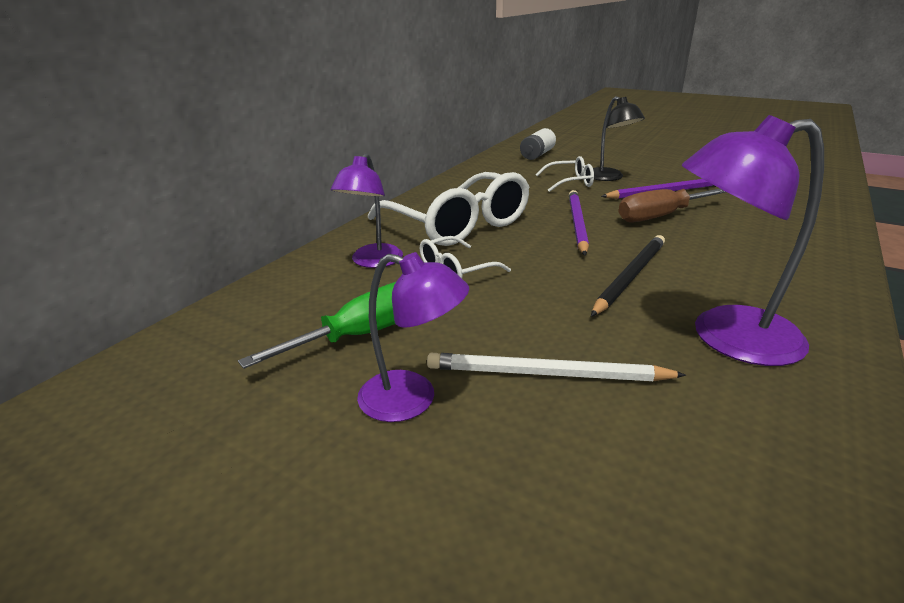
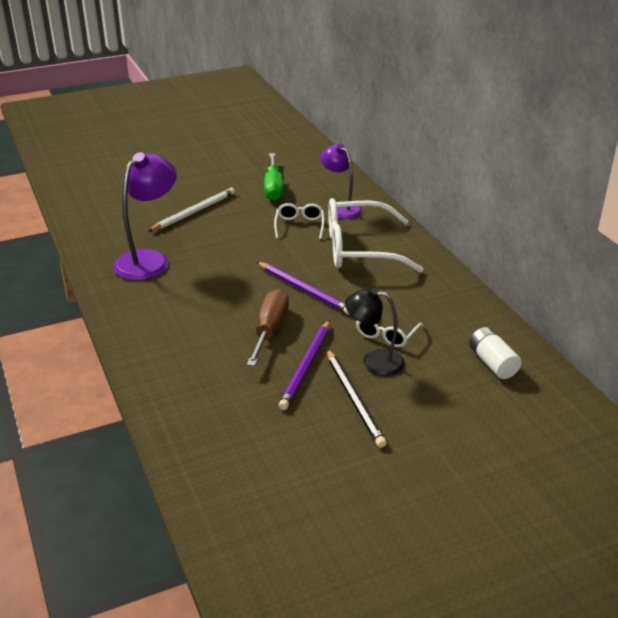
camera: 125 degrees right, 5 degrees up
purple lamp [357,252,469,422] -> none
black pencil [591,235,665,316] -> black pencil moved to [327,349,387,448]

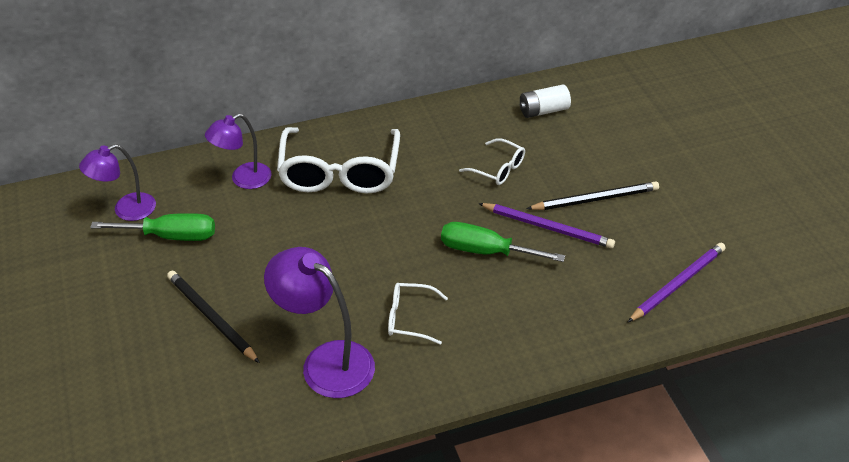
camera: 85 degrees left, 10 degrees up
white pencil [148,188,235,232] -> black pencil [167,271,260,363]
brown screwdriver [247,289,289,366] -> green screwdriver [441,222,565,262]
purple pencil [257,262,349,315] -> purple pencil moved to [628,243,726,322]
white glasses [274,203,324,239] -> white glasses moved to [388,283,448,345]
black lamp [345,288,405,376] -> none
none -> purple lamp [79,144,156,221]

